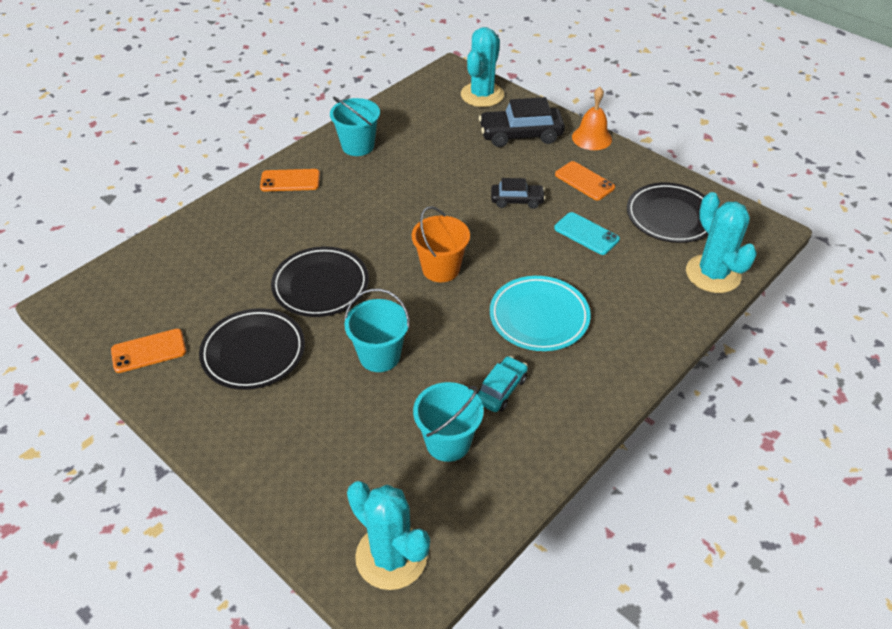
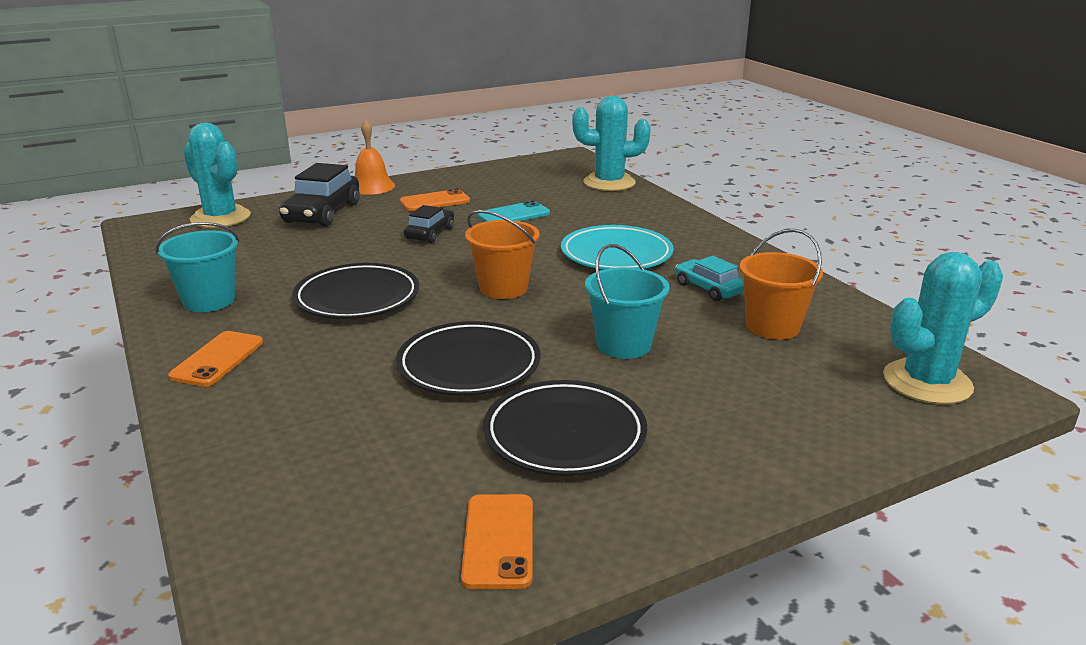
camera: 70 degrees left, 20 degrees down
turquoise bucket [413,382,484,462] -> orange bucket [739,229,823,340]
black plate [627,182,708,243] -> black plate moved to [292,263,419,319]

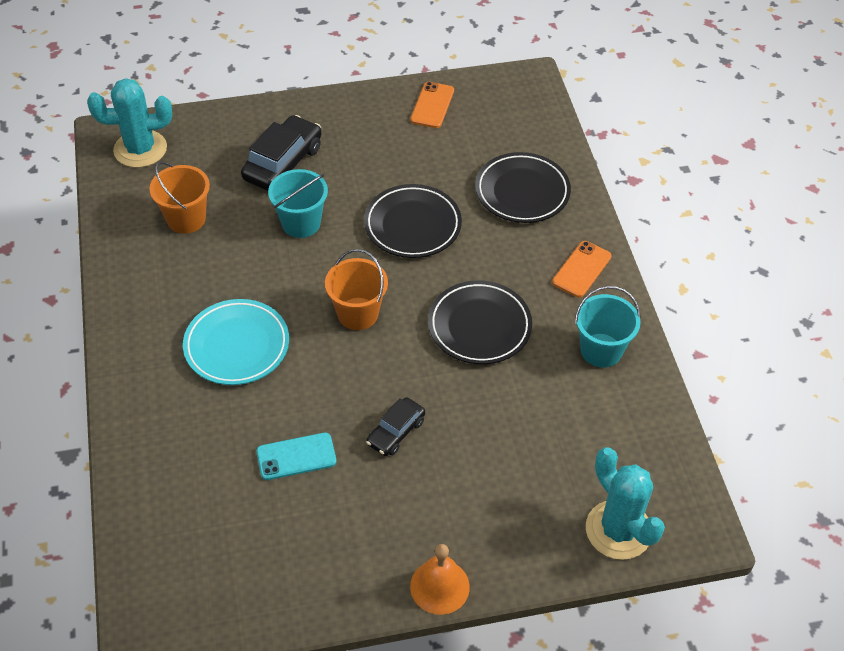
camera: 165 degrees left, 25 degrees up
black car [279,163,360,227] -> black car moved to [241,115,322,191]
orange phone [400,188,470,211] -> none
black plate [483,380,647,476] -> black plate moved to [475,152,571,223]
turquoise cactus [572,96,651,191] -> none
turquoise car [675,256,744,301] -> none

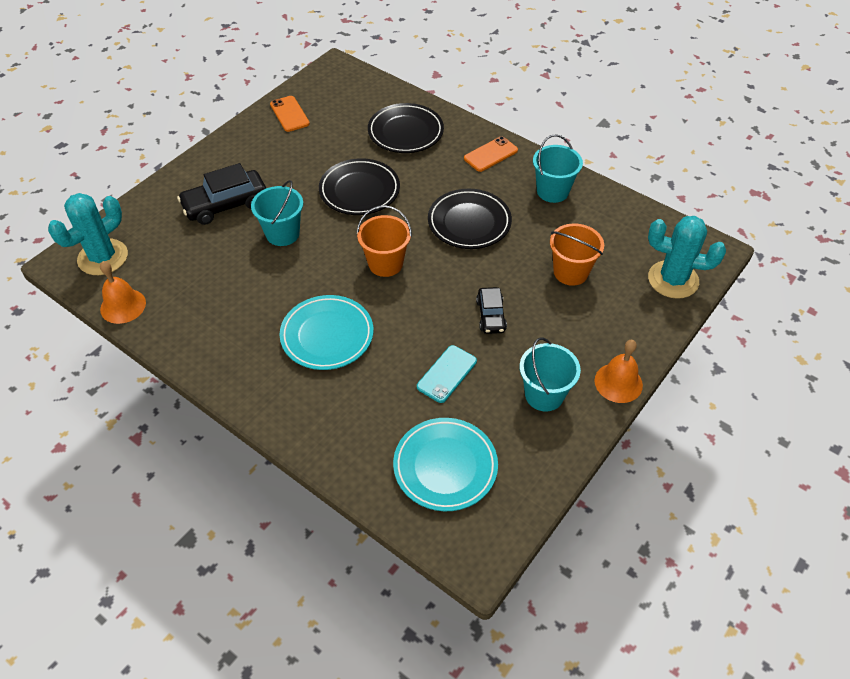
camera: 40 degrees left, 0 degrees up
orange bucket [149,162,210,234] -> orange bucket moved to [550,223,604,286]
black car [241,115,322,191] -> black car turned 105 degrees counterclockwise [177,163,266,225]
orange phone [552,241,612,298] -> orange phone turned 60 degrees clockwise [464,136,518,172]
none -> orange bell [100,261,146,324]
none -> turquoise plate [393,418,498,511]
none -> turquoise bucket [519,338,581,411]

